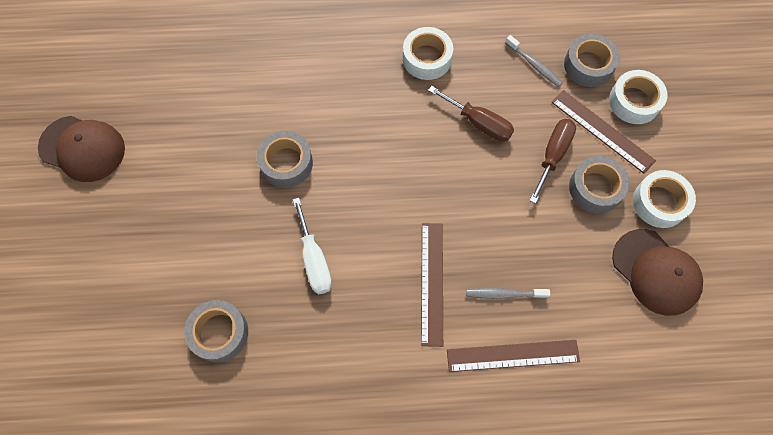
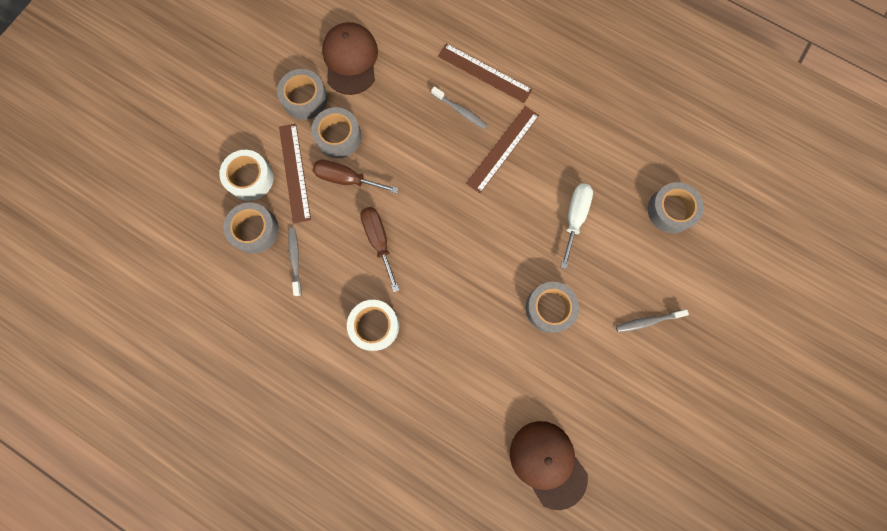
camera: 145 degrees left, 10 degrees up
brown cap [38,116,125,182] -> brown cap moved to [510,421,588,510]
brown screwdriver [529,119,576,204] -> brown screwdriver turned 45 degrees clockwise [312,160,398,194]
white tape [633,170,696,228] -> grey tape [277,69,328,120]
none -> grey toothbrush [616,309,689,332]

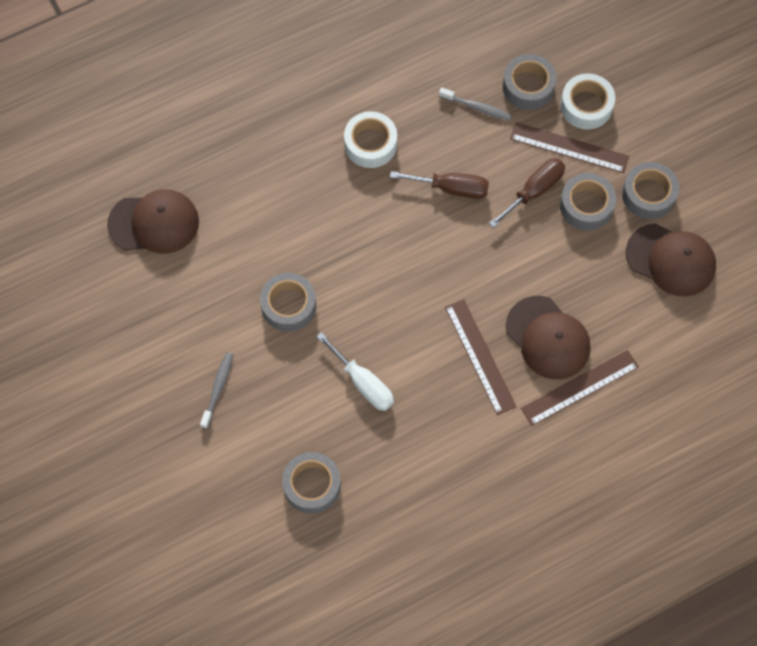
camera: 120 degrees right, 10 degrees down
grey toothbrush [431,86,487,129] -> brown cap [506,296,590,380]

